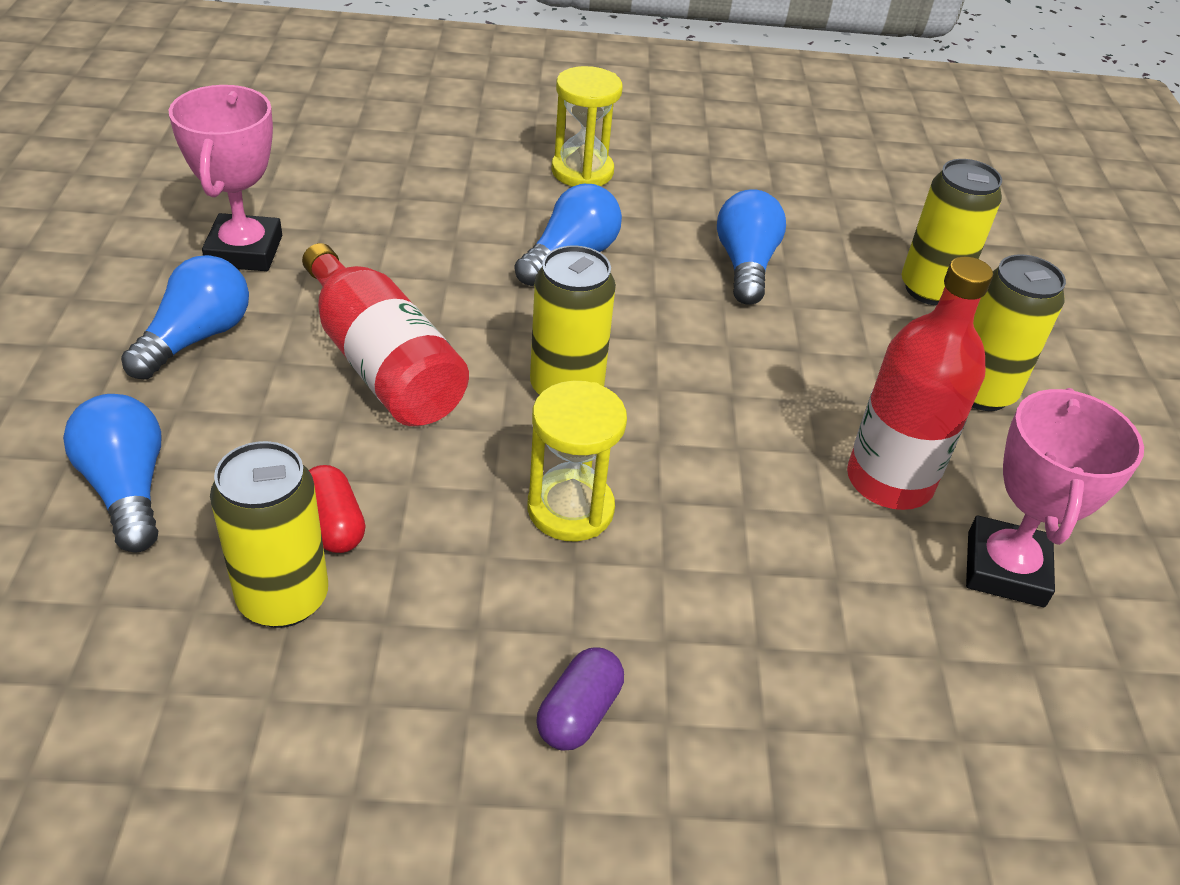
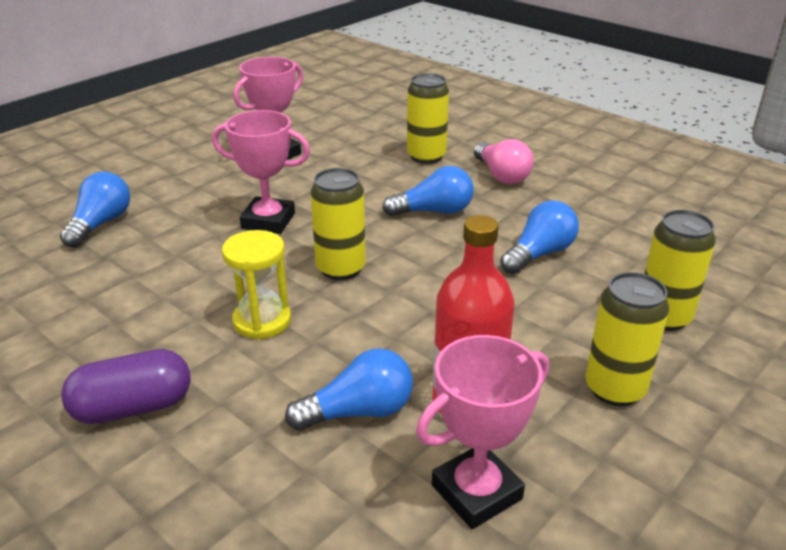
camera: 45 degrees right, 10 degrees down
blue light bulb [121,255,249,380] -> blue light bulb moved to [285,348,413,431]
yellow can [210,441,328,628] -> yellow can moved to [407,73,449,164]
red bottle [302,243,469,426] -> pink trophy [212,110,310,234]
red capsule [309,465,365,553] -> none
purple capsule [536,647,624,750] -> purple capsule [61,349,191,424], size x1.59
yellow hourglass [551,66,623,187] -> pink light bulb [474,139,534,184]

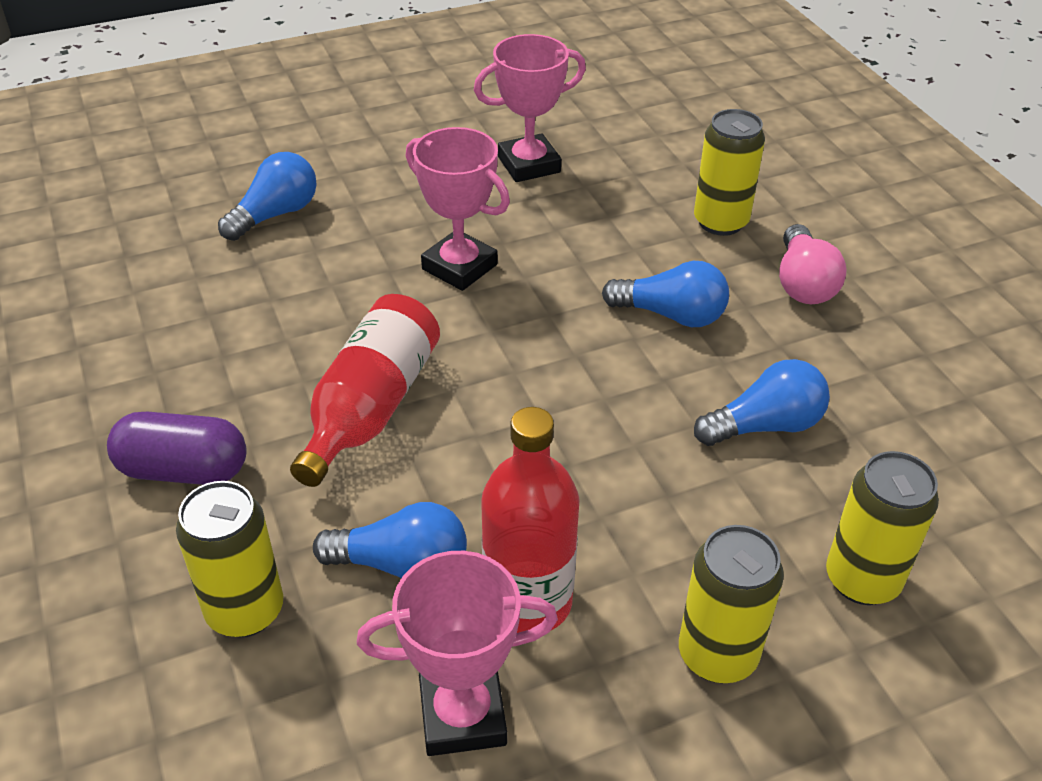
camera: 25 degrees right, 10 degrees up
yellow hourglass [222,230,291,339] -> red bottle [290,294,440,487]
yellow can [311,168,366,280] -> yellow can moved to [176,481,283,637]

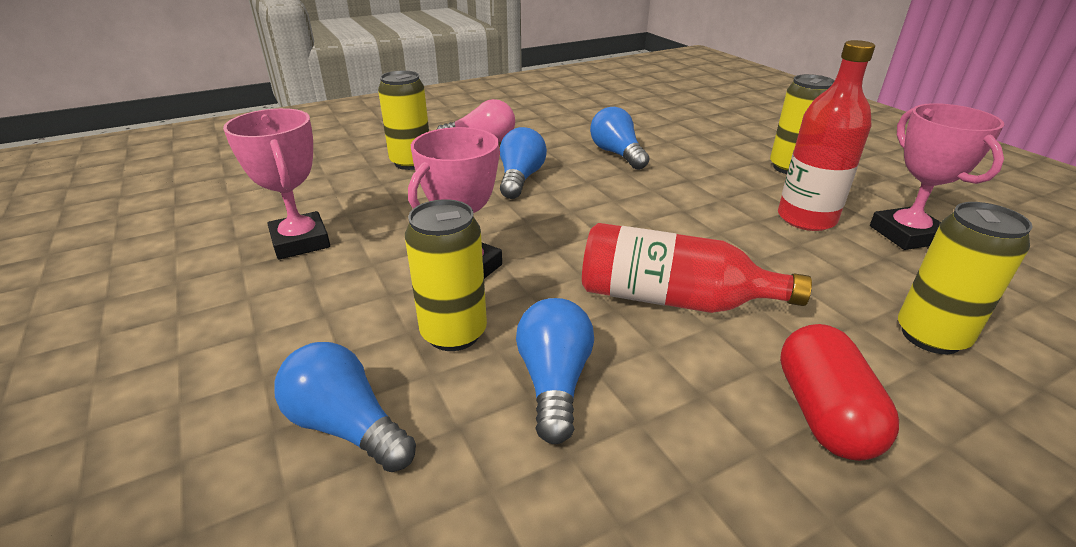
camera: 95 degrees left, 10 degrees down
purple capsule [107,412,247,485] -> red capsule [780,324,899,461]
blue light bulb [313,502,467,578] -> blue light bulb moved to [516,298,594,444]
yellow can [826,451,939,605] -> yellow can moved to [405,199,487,351]

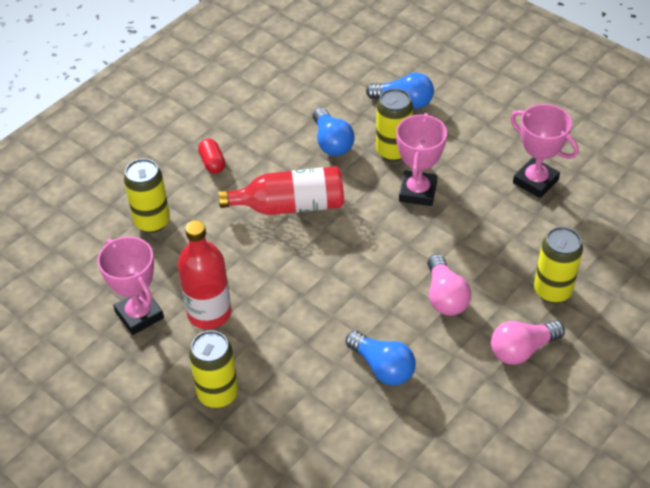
camera: 160 degrees right, 15 degrees up
blue light bulb [500,127,547,199] -> pink light bulb [427,254,471,316]
red capsule [780,324,899,461] -> red capsule [198,139,225,174], size x0.63

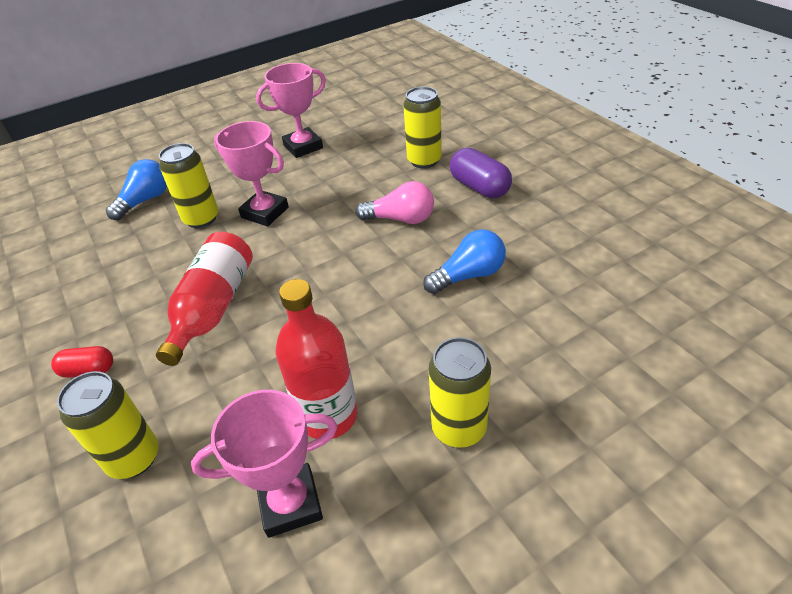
camera: 70 degrees left, 5 degrees down
blue light bulb [313,108,354,156] -> none
pink light bulb [491,321,565,365] -> purple capsule [450,148,512,198]

